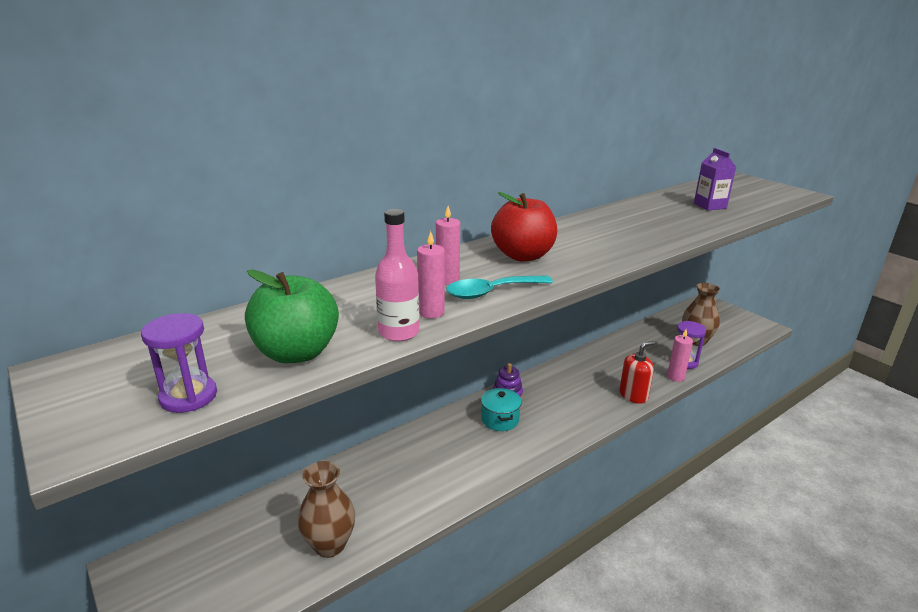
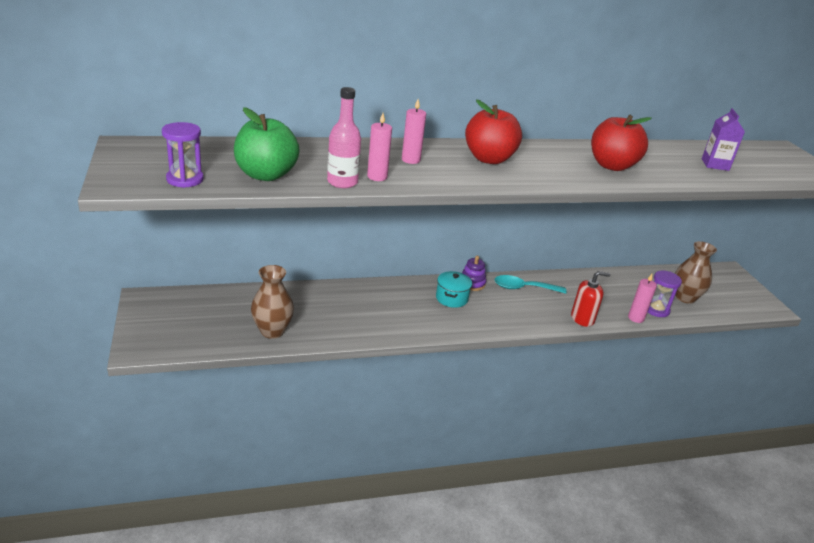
camera: 20 degrees right, 5 degrees up
turquoise spoon [446,275,553,299] -> turquoise spoon moved to [495,275,567,294]
none -> red apple [591,114,651,171]

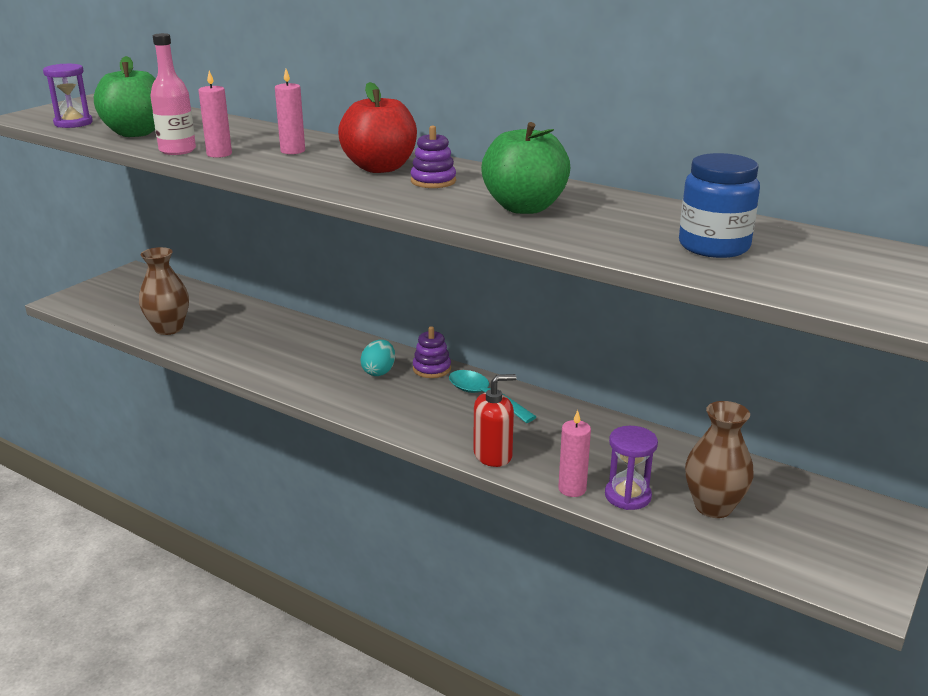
camera: 50 degrees right, 5 degrees down
turquoise pot [436,271,472,308] -> turquoise egg [360,340,395,376]
red soap dispenser [571,271,610,327] -> red soap dispenser turned 60 degrees counterclockwise [473,374,517,467]
red apple [591,114,651,171] -> green apple [481,122,570,214]
purple carton [702,108,745,171] -> blue jar [679,153,760,258]
none -> purple stacking toy [410,126,456,188]

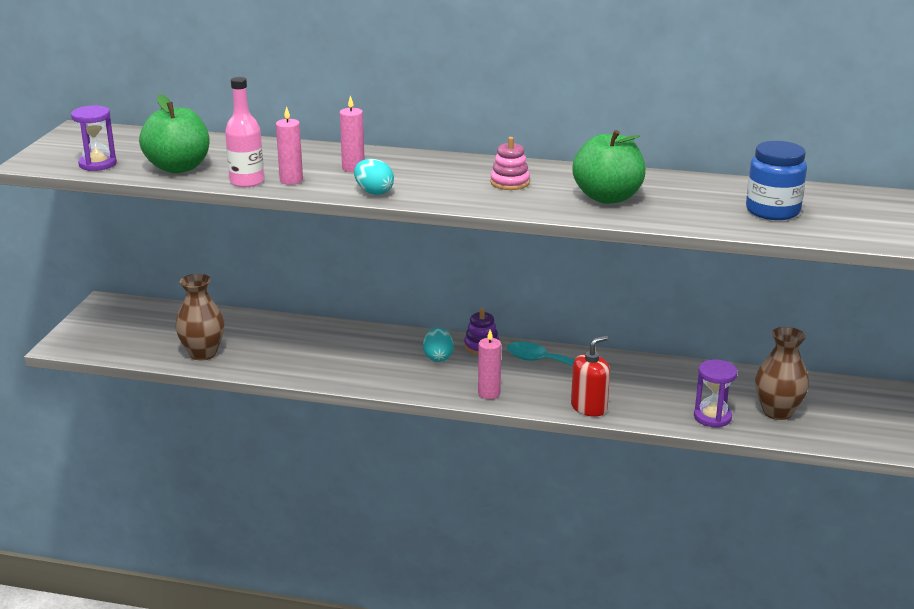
camera: 20 degrees left, 0 degrees up
red apple [338,82,417,173] -> none
purple stacking toy [410,126,456,188] -> pink stacking toy [490,137,530,190]
pink candle [558,410,591,497] -> pink candle moved to [478,330,501,399]
none -> turquoise egg [354,159,394,195]

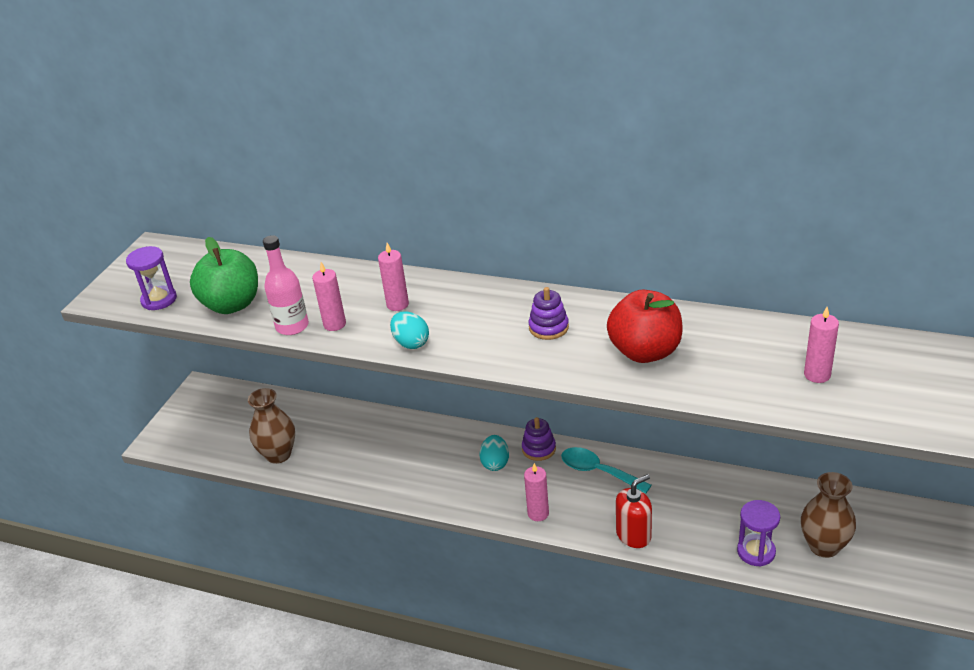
camera: 10 degrees right, 10 degrees up
pink stacking toy [490,137,530,190] -> purple stacking toy [529,287,569,340]
green apple [572,130,646,204] -> red apple [607,290,683,363]
blue jar [746,141,807,220] -> pink candle [804,307,839,383]

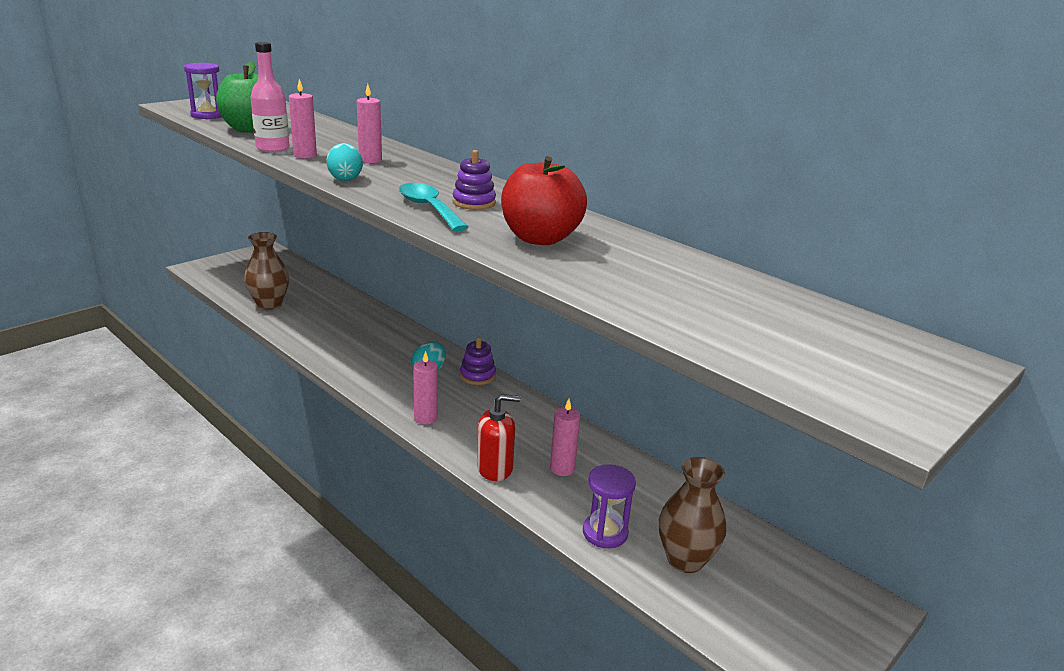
camera: 20 degrees right, 10 degrees down
turquoise spoon [561,447,651,494] -> turquoise spoon moved to [399,183,469,231]
pink candle [804,307,839,383] -> pink candle moved to [550,399,580,476]

